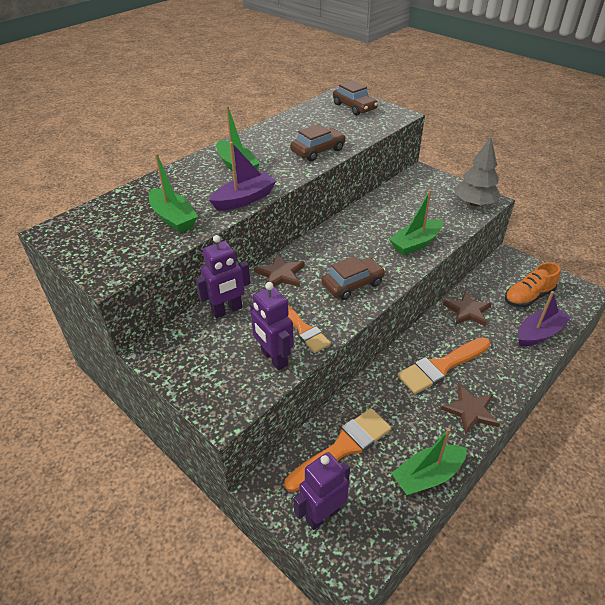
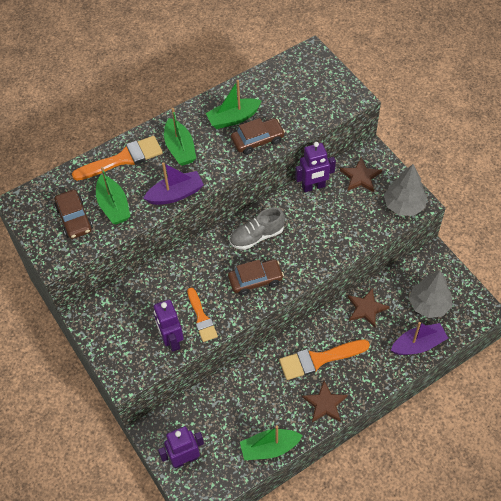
camera: 15 degrees right, 15 degrees up
purple robot [195,235,251,318] -> purple robot moved to [295,142,336,192]
brown star [254,254,305,287] -> brown star moved to [340,157,382,192]
orange brush [284,408,392,492] -> orange brush moved to [72,136,163,181]
brown car [333,80,378,115] -> brown car moved to [55,189,93,239]
green boat [389,189,443,255] -> green boat moved to [206,80,262,129]
orange shoe [505,262,561,307] -> grey tree [409,270,452,318]
none -> grey shoe [230,207,285,250]

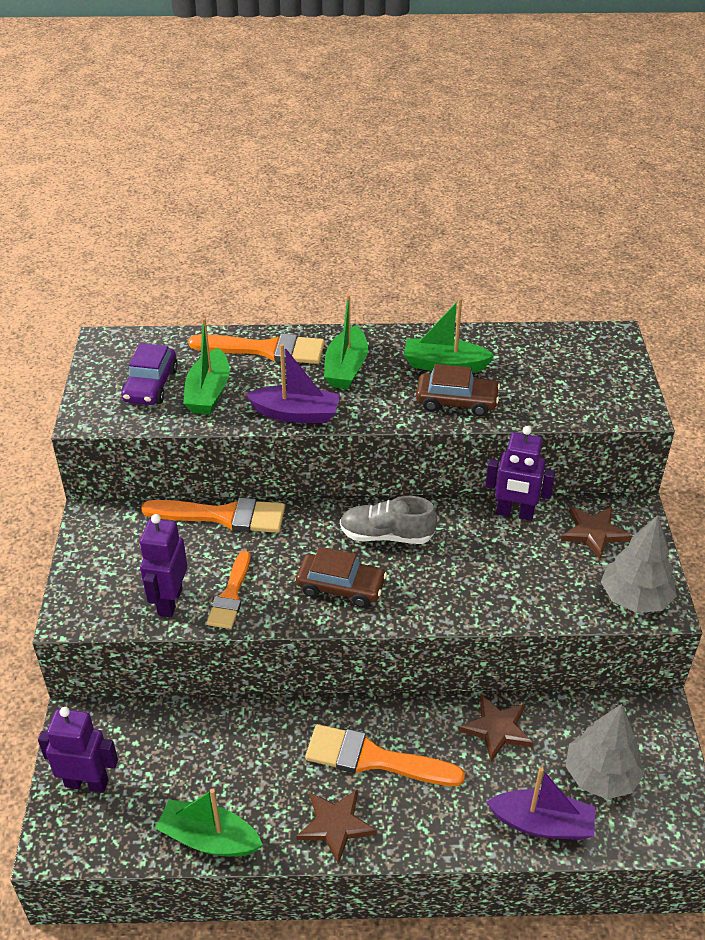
camera: 30 degrees right, 15 degrees down
brown car [55,189,93,239] -> purple car [121,343,178,405]
none -> orange brush [141,498,285,533]

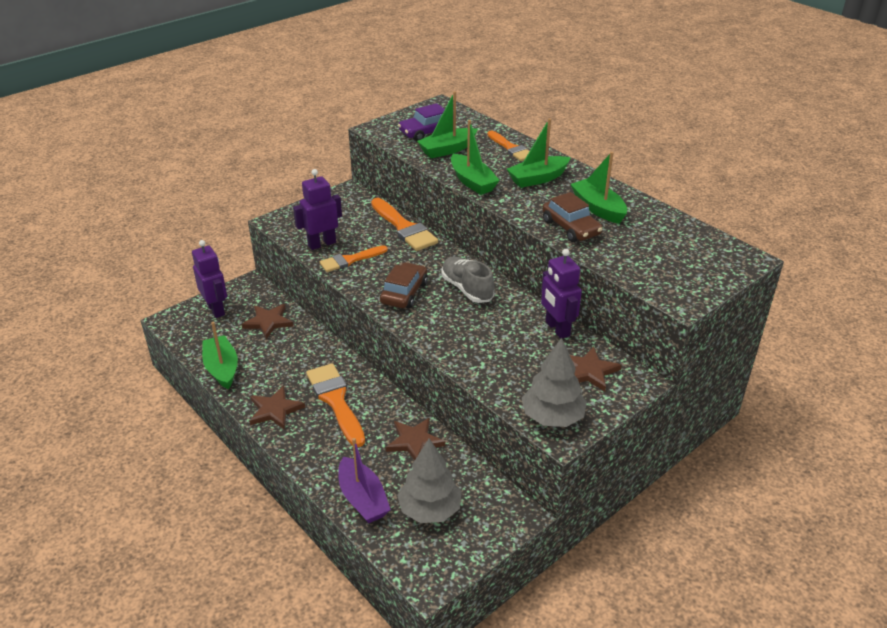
camera: 50 degrees right, 5 degrees down
orange brush [188,333,325,364] -> orange brush [487,130,529,161], size x0.65
purple boat [245,344,340,423] -> green boat [451,120,500,195]
brown car [296,547,387,607] -> brown car turned 135 degrees counterclockwise [380,262,428,309]
none -> brown star [241,304,293,339]

